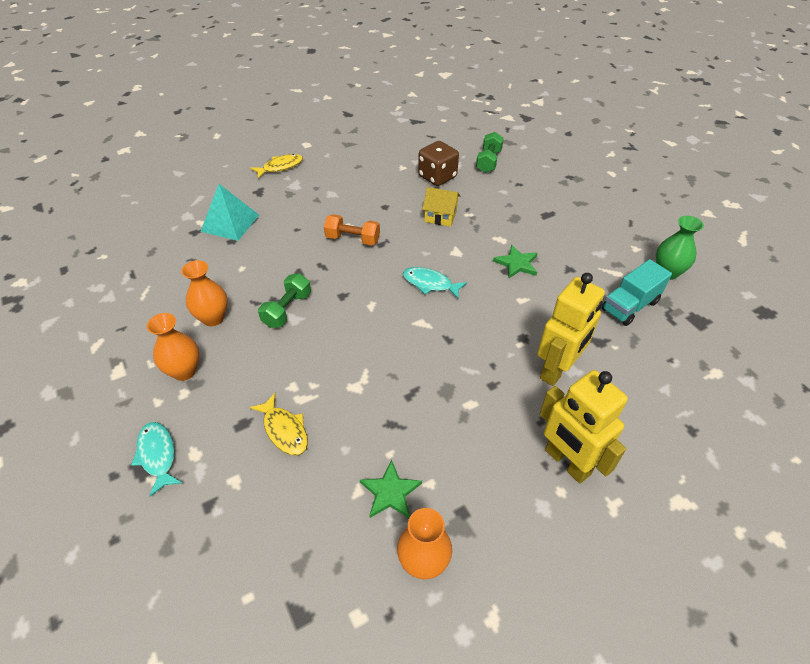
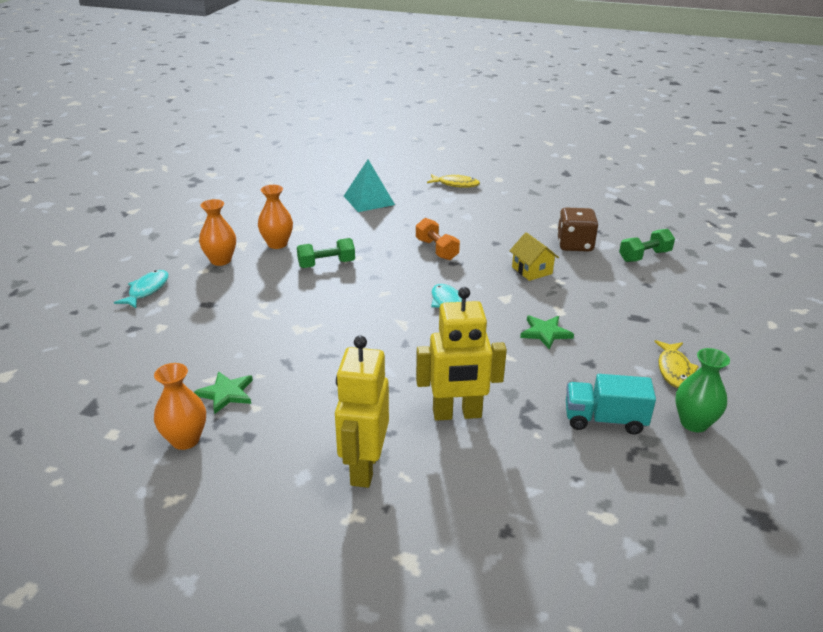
camera: 45 degrees right, 15 degrees down
yellow fish [249,393,308,456] -> yellow fish moved to [654,340,699,388]

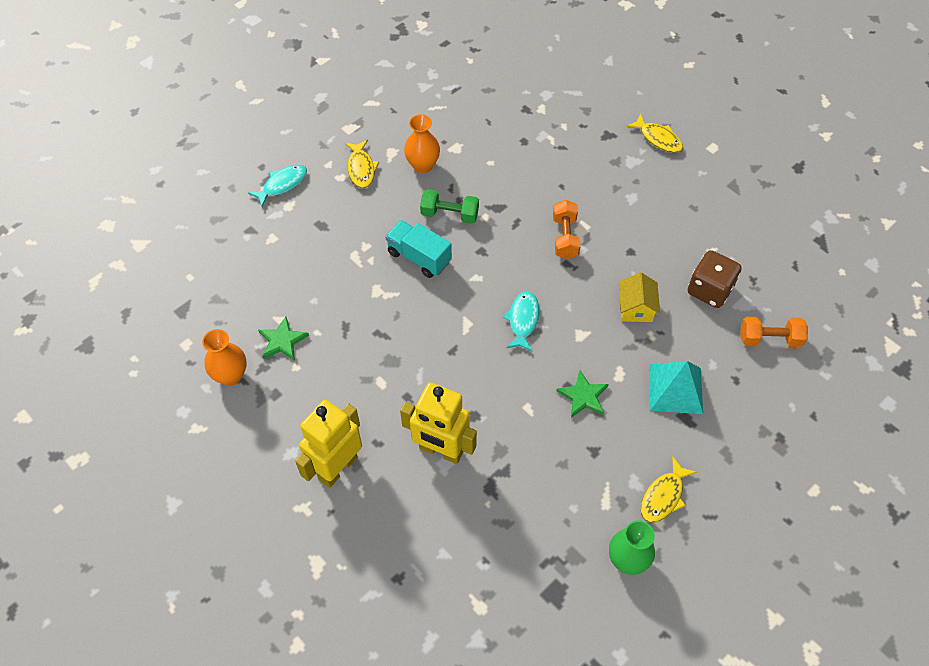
camera: 30 degrees right, 25 degrees up
orange vase [199,199,236,266] -> yellow fish [345,140,379,188]
turquoise pyramid [344,160,395,212] -> turquoise pyramid moved to [649,361,703,414]
turquoise truck [566,374,656,435] -> turquoise truck moved to [385,220,452,278]
green dumbbell [619,229,675,262] -> orange dumbbell [741,317,808,347]

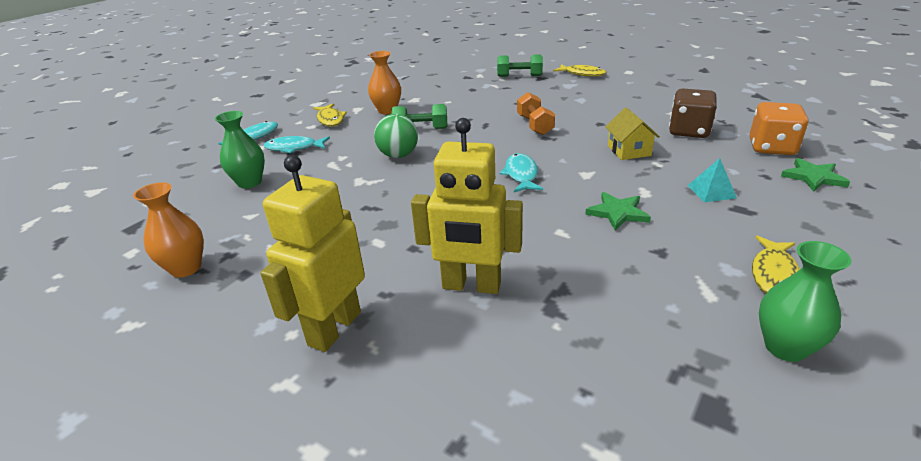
camera: 10 degrees left, 25 degrees down
green star [258,317,309,361] -> green star moved to [781,158,850,192]
turquoise truck [385,220,452,278] -> green ball [374,114,418,158]
turquoise pyramid [649,361,703,414] -> turquoise pyramid [687,158,737,202], size x0.58
orange dumbbell [741,317,808,347] -> orange dice [750,102,809,155]
none -> green vase [215,111,265,189]
none -> turquoise fish [264,136,330,154]
none -> green dumbbell [497,54,543,77]

